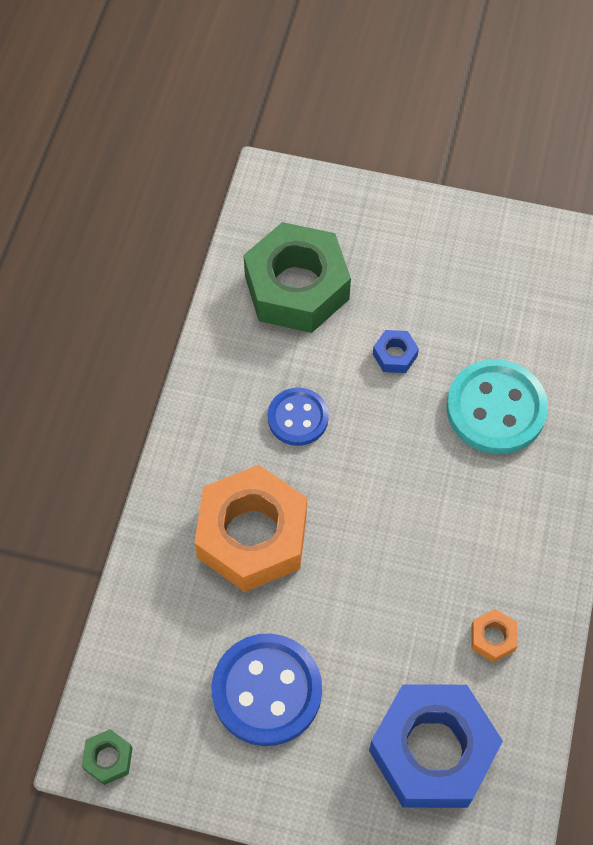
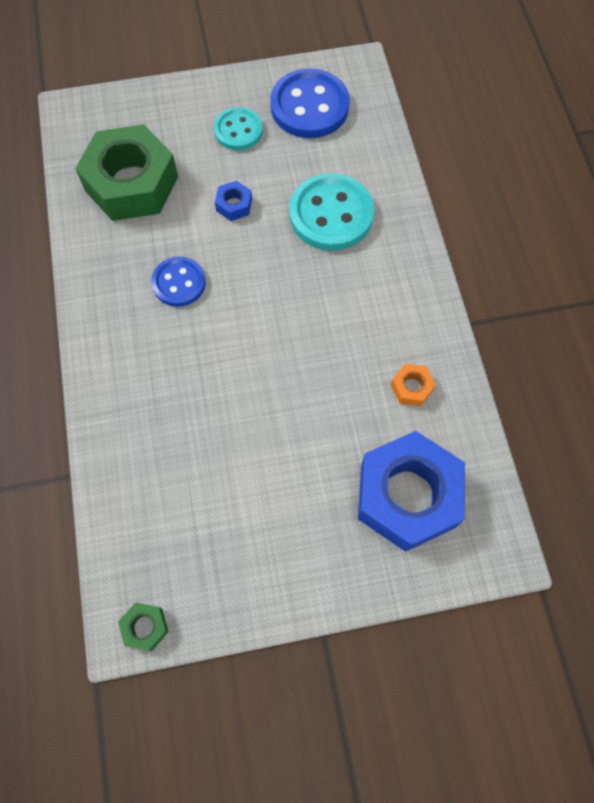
camera: 25 degrees left, 5 degrees up
orange nut [194,465,307,592] -> none
blue button [212,634,322,746] -> blue button moved to [270,68,350,138]
none -> turquoise button [214,107,263,150]

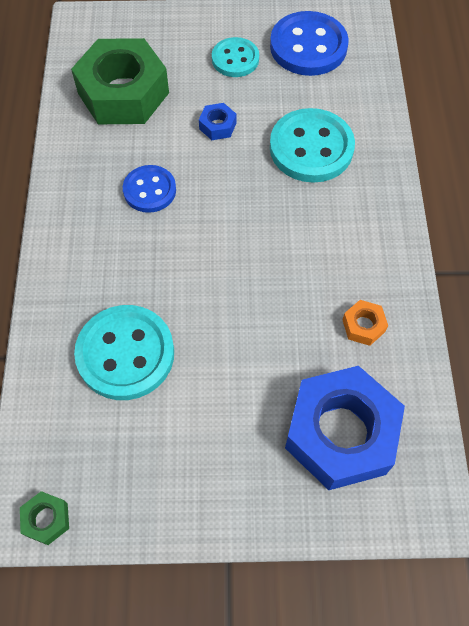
camera: 10 degrees right, 5 degrees down
none -> turquoise button [74,305,174,400]

